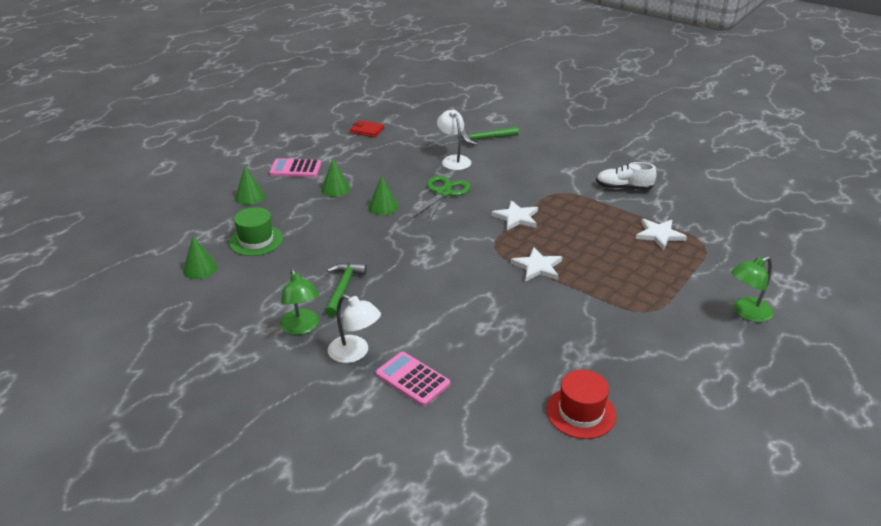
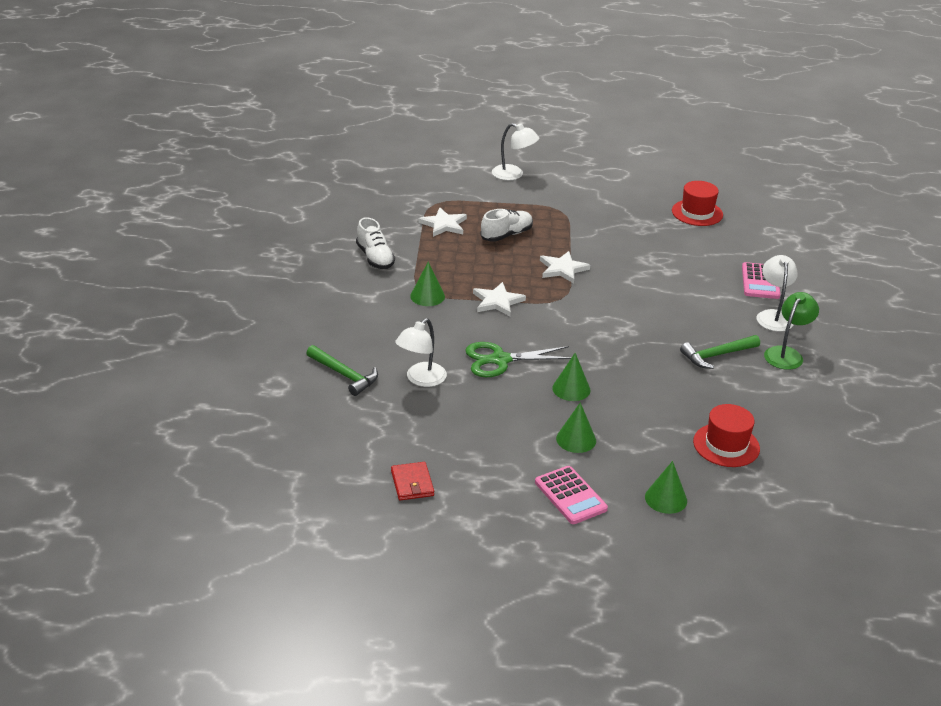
camera: 125 degrees left, 0 degrees up
green cone [183,236,218,279] -> green cone moved to [410,262,445,306]
green hat [229,207,283,256] -> red hat [693,404,760,467]
green lamp [731,256,774,322] -> white lamp [492,123,539,180]
none -> white shoe [480,209,533,242]

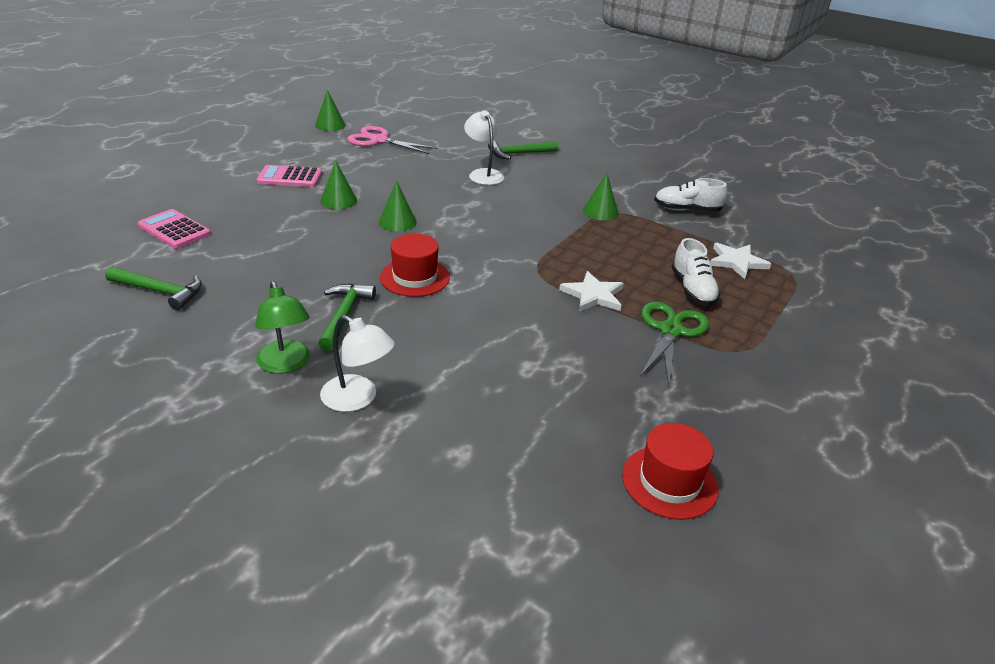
camera: 120 degrees right, 0 degrees up
red wallet [391,462,434,501] -> pink scissors [347,126,438,154]
green scissors [465,342,571,377] -> green scissors moved to [640,302,709,386]
white star [473,282,526,316] -> none
white lamp [492,123,539,180] -> none
green cone [645,461,687,514] -> green cone moved to [315,90,346,131]
red hat [693,404,760,467] -> red hat moved to [380,233,450,297]
pink calculator [742,262,781,299] -> pink calculator moved to [138,209,211,249]
none -> green hammer [105,266,202,310]

